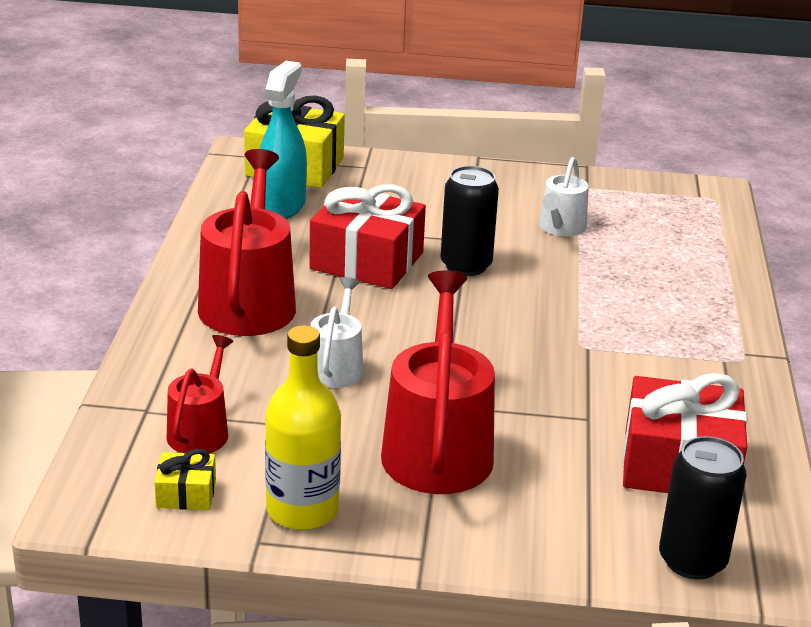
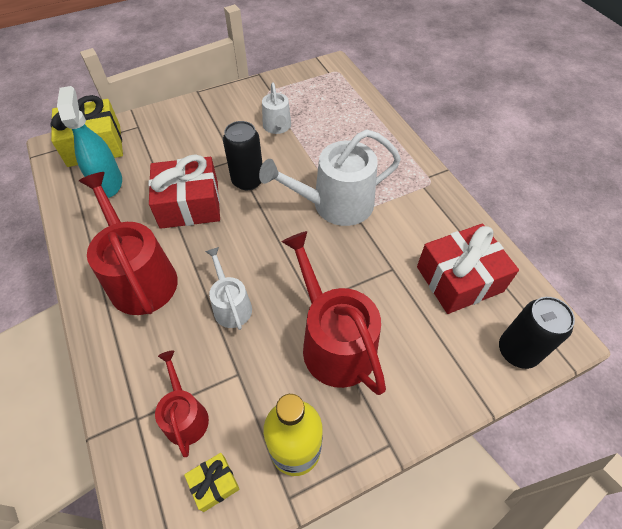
camera: 30 degrees left, 25 degrees up
none -> white watering can [259,129,401,226]

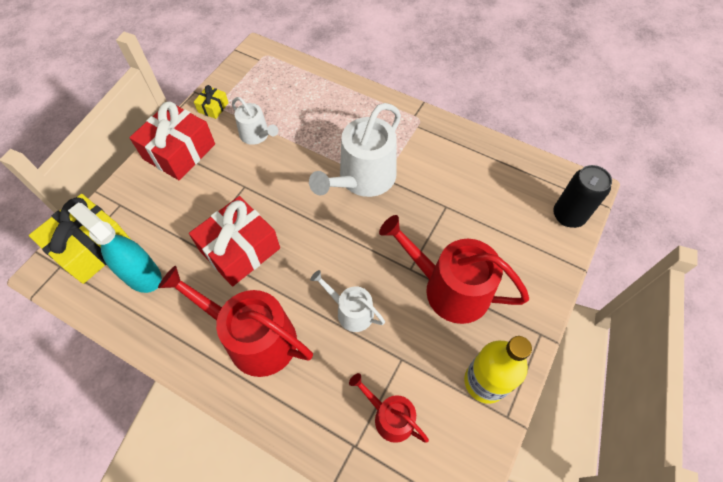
camera: 35 degrees left, 5 degrees up
yellow gift [184,453,240,512] -> yellow gift moved to [194,85,229,119]
black can [223,121,263,190] -> none
red gift [417,224,519,314] -> red gift moved to [129,101,215,180]

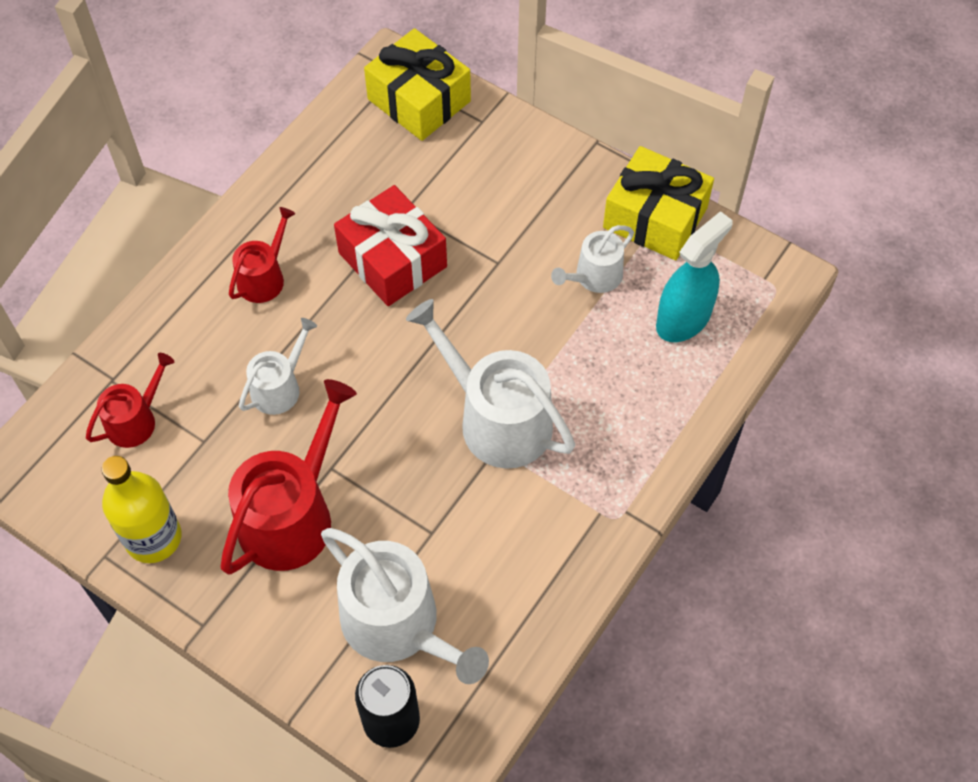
camera: 95 degrees right, 0 degrees up
turquoise spray bottle [68,203,162,293] -> turquoise spray bottle moved to [656,211,732,342]
red gift [129,101,215,180] -> none
red watering can [158,266,313,377] -> red watering can [229,207,295,303], size x0.55
yellow gift [194,85,229,119] -> yellow gift [603,146,714,260], size x2.15
none -> white watering can [321,528,489,684]

